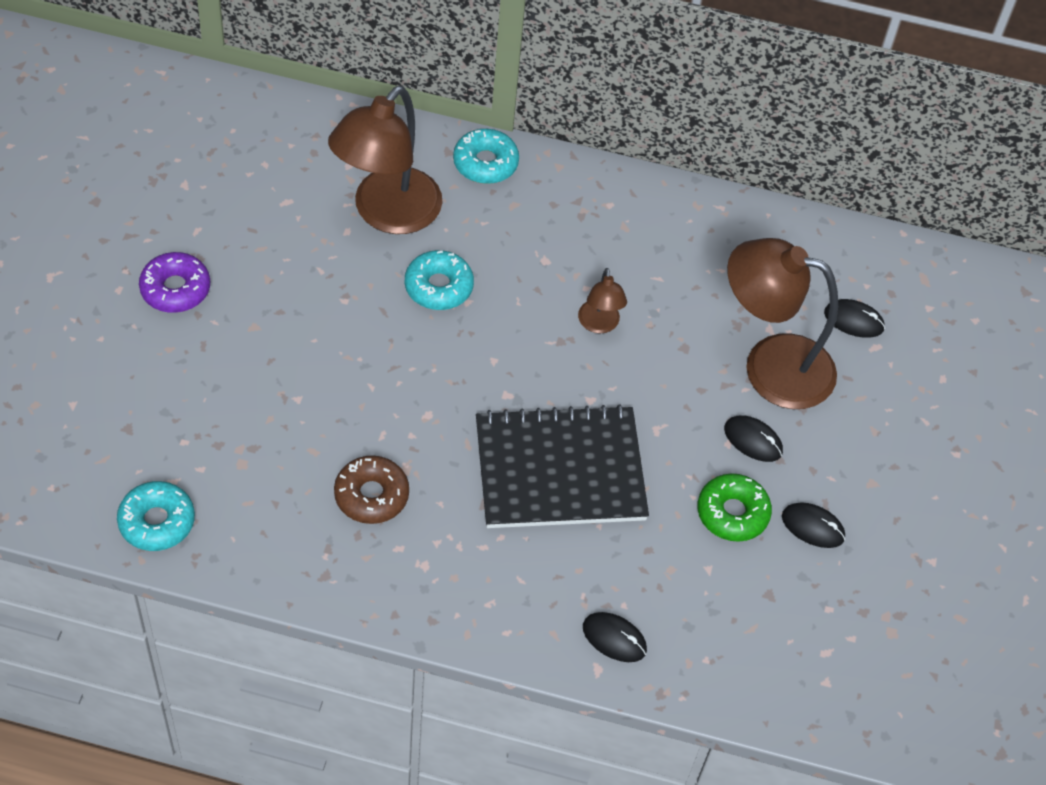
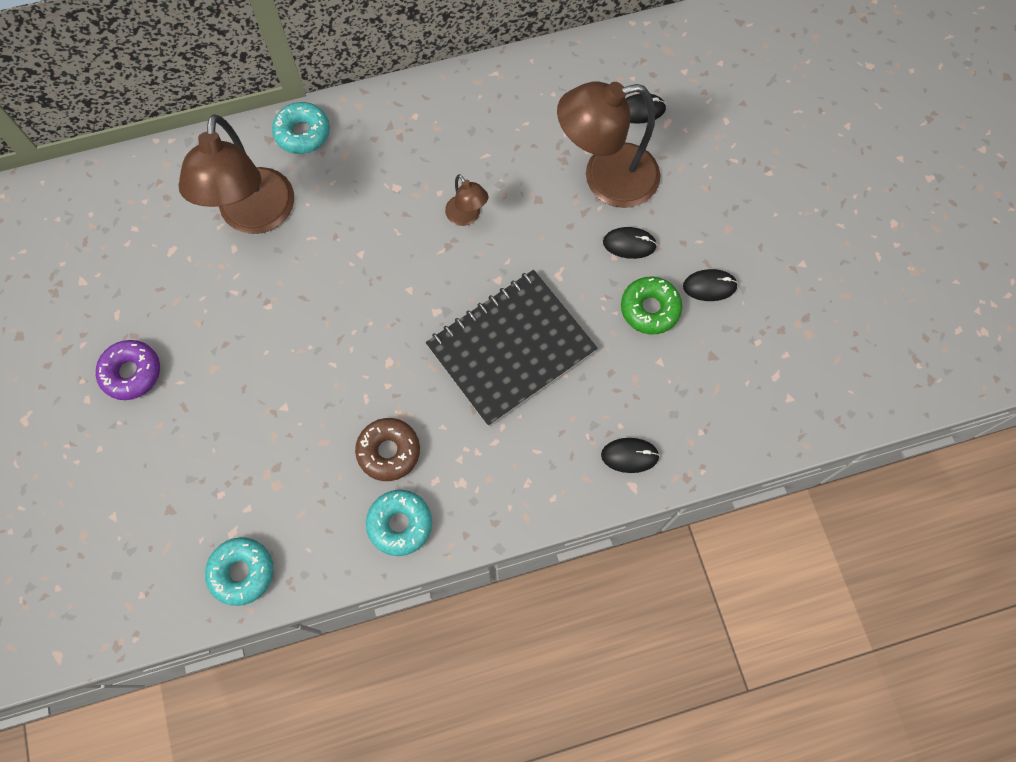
camera: 25 degrees left, 15 degrees up
turquoise donut [405,250,474,310] -> turquoise donut moved to [366,490,432,556]

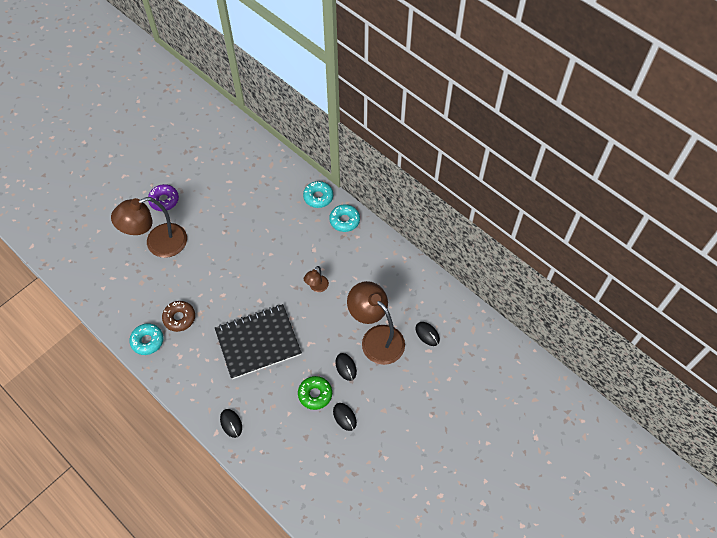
camera: 60 degrees right, 10 degrees down
brown lamp [179,114,294,234] -> brown lamp moved to [111,197,187,258]
turquoise donut [205,537,273,606] -> turquoise donut moved to [329,204,360,232]
black notebook [426,270,598,426] -> black notebook turned 45 degrees counterclockwise [215,304,302,379]

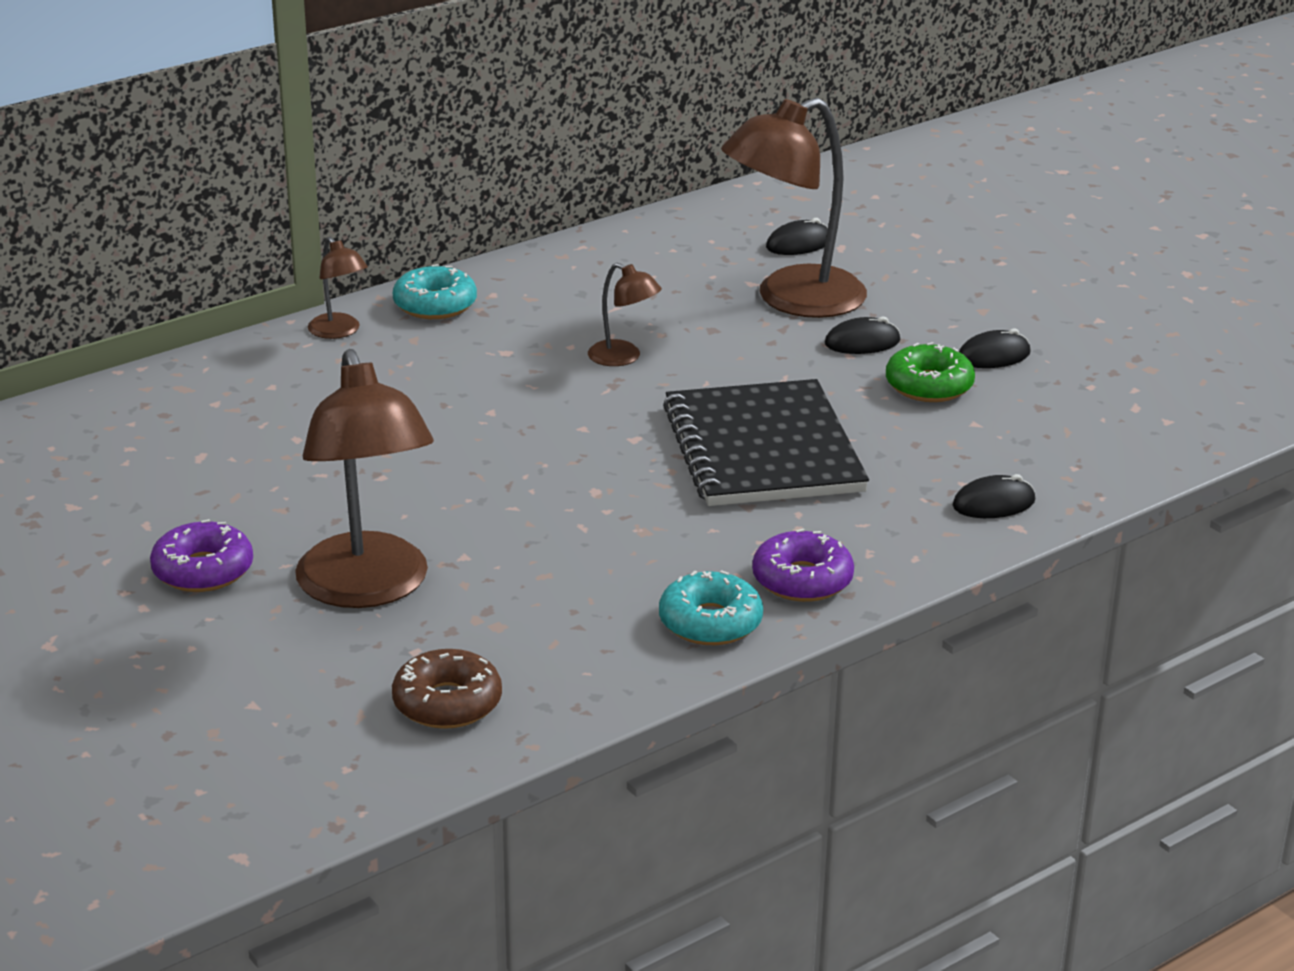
camera: 80 degrees left, 30 degrees down
brown donut [162,301,195,332] -> brown donut moved to [392,649,502,729]
turquoise donut [303,181,333,208] -> brown lamp [308,237,368,339]
none -> purple donut [752,529,854,602]

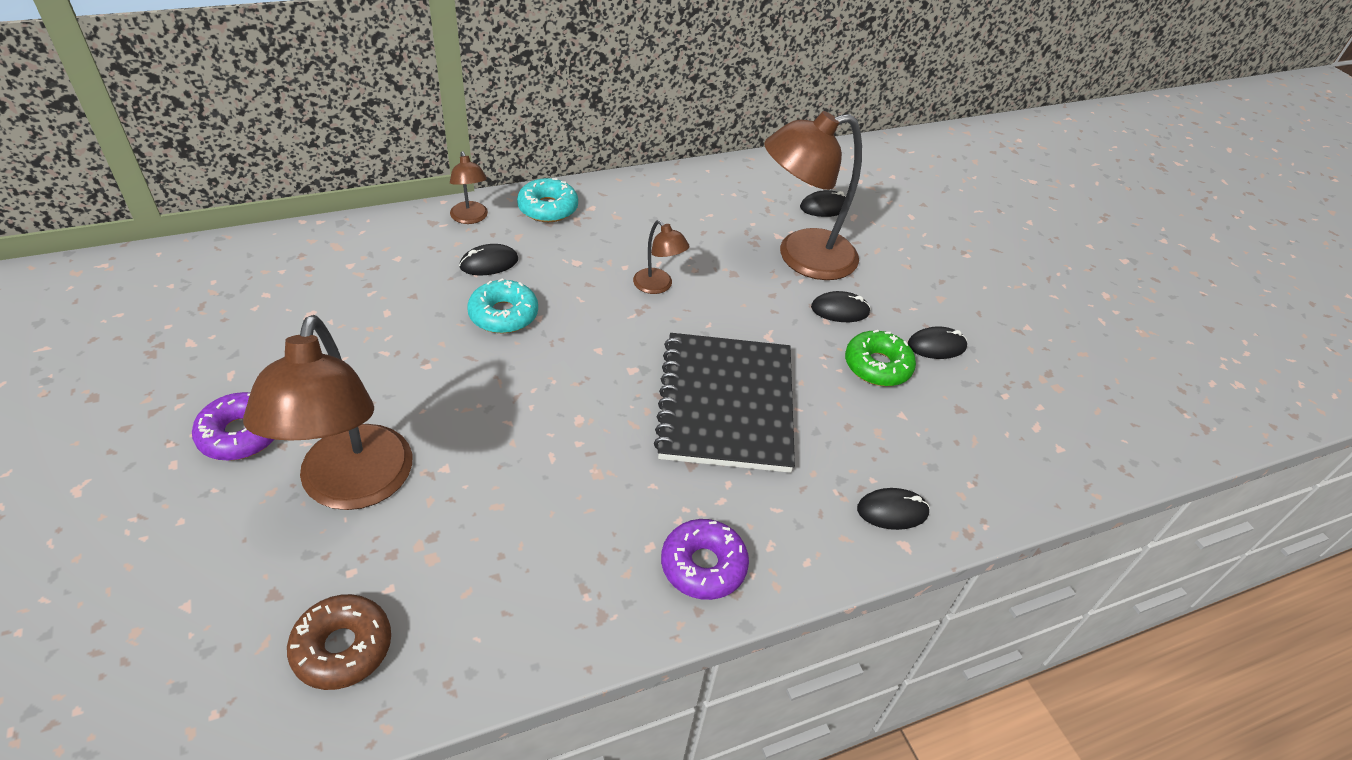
camera: 10 degrees right, 15 degrees up
turquoise donut [659,570,763,645] -> turquoise donut moved to [467,278,538,334]
none -> black mouse [459,244,518,276]

